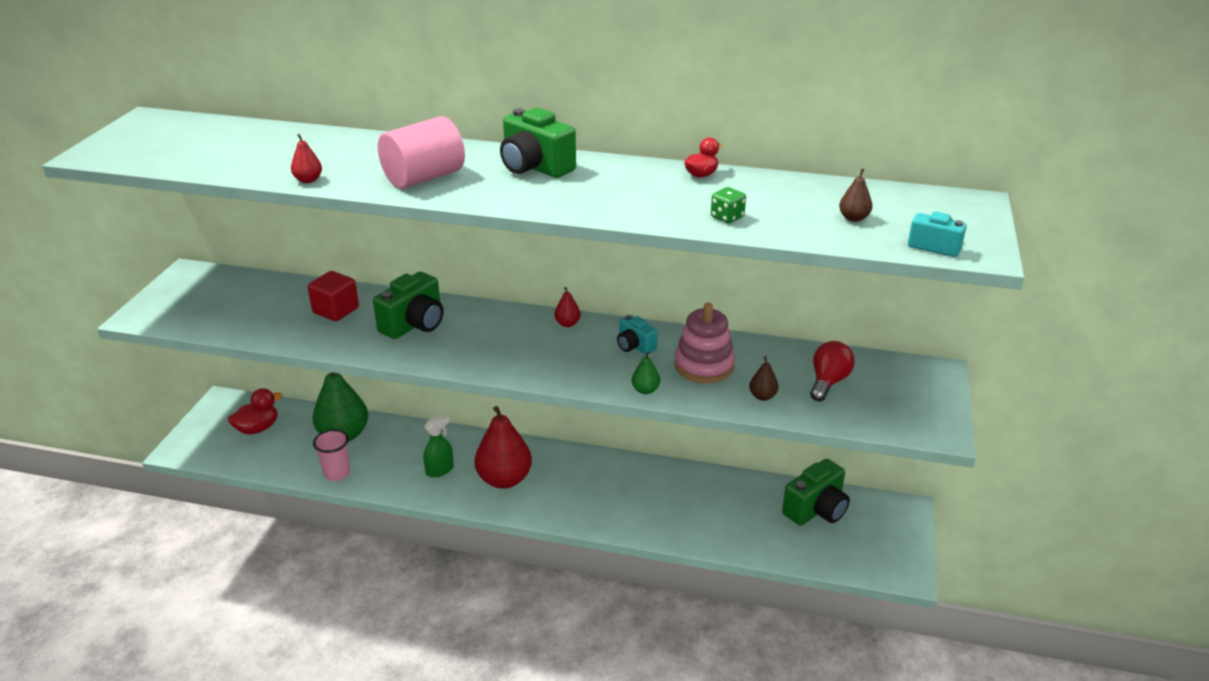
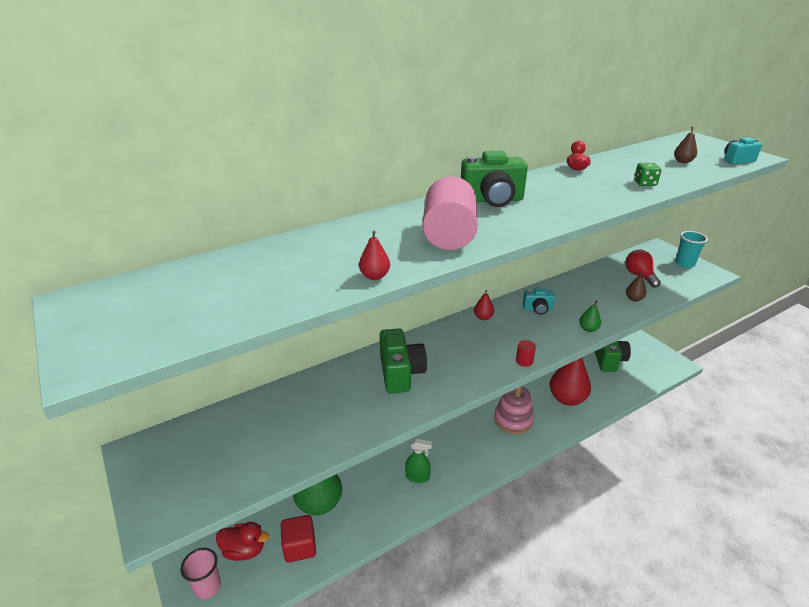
camera: 45 degrees left, 0 degrees up
red duck [228,388,282,435] -> red duck turned 90 degrees clockwise [216,522,269,561]
red cube [308,271,359,321] -> red cube moved to [281,515,316,562]
pink cup [313,429,350,481] -> pink cup moved to [180,548,221,599]
green spray bottle [424,415,454,477] -> green spray bottle turned 90 degrees clockwise [405,439,432,483]
red pear [474,406,532,489] -> red pear moved to [549,358,591,406]
pink stacking toy [675,303,735,383] -> pink stacking toy moved to [494,386,534,434]
none -> red cylinder [516,340,536,367]
none -> turquoise cup [675,231,708,268]

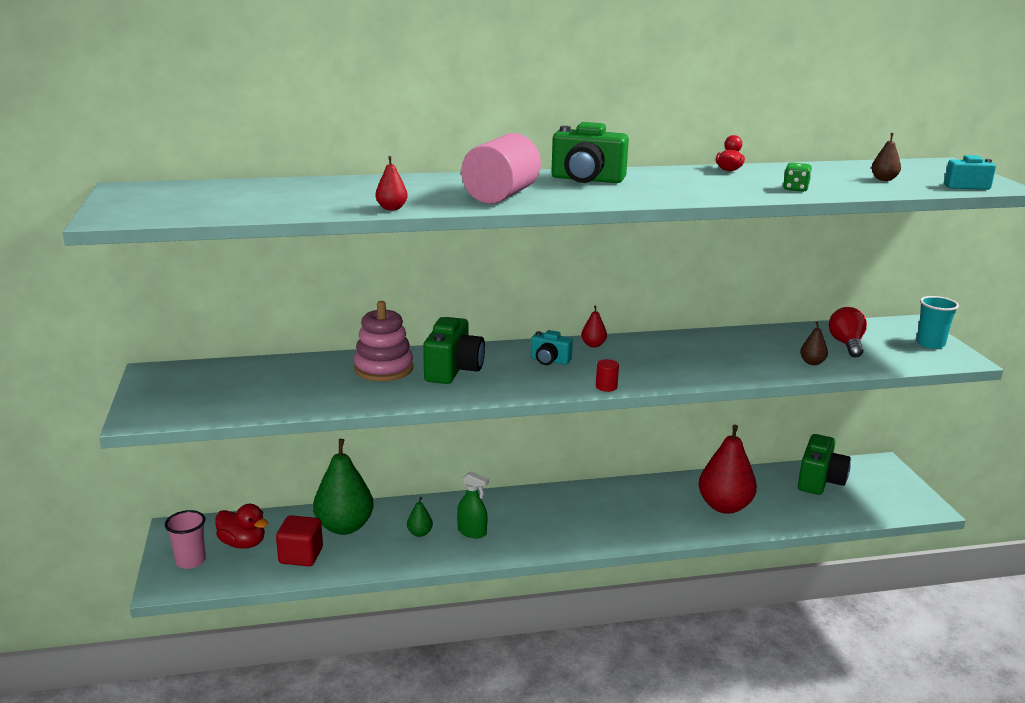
camera: 20 degrees right, 10 degrees down
pink stacking toy [494,386,534,434] -> pink stacking toy moved to [354,301,413,381]
turquoise camera [523,288,555,315] -> turquoise camera moved to [531,330,573,365]
green pear [579,300,601,332] -> green pear moved to [407,497,433,537]

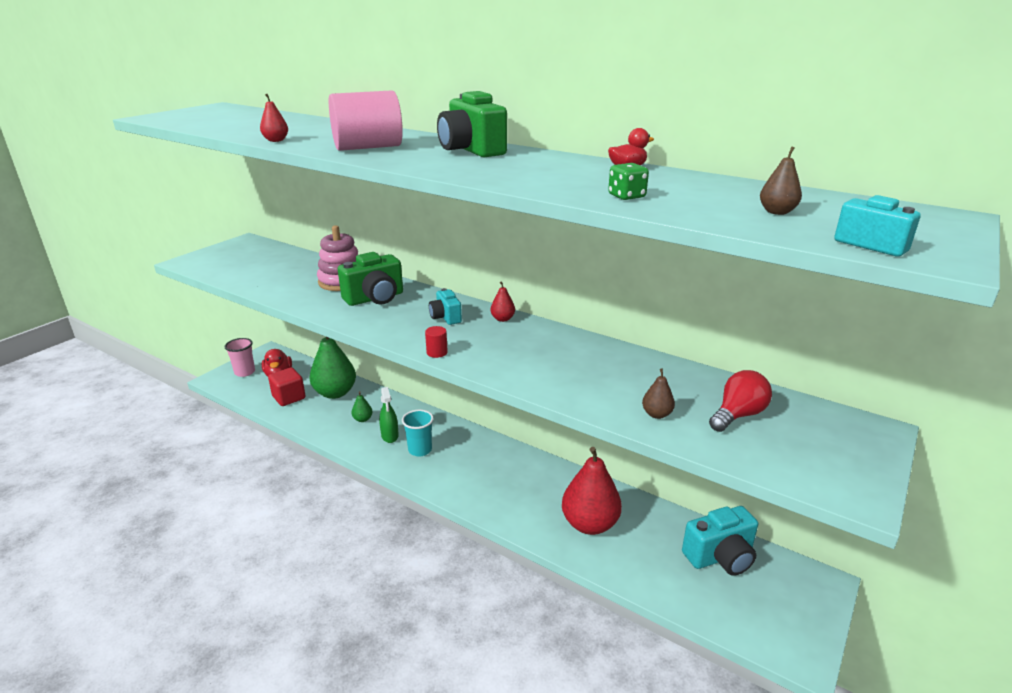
camera: 45 degrees right, 5 degrees up
green camera [798,434,851,495] -> turquoise camera [682,506,758,576]
turquoise cup [916,296,959,349] -> turquoise cup moved to [402,409,434,456]

